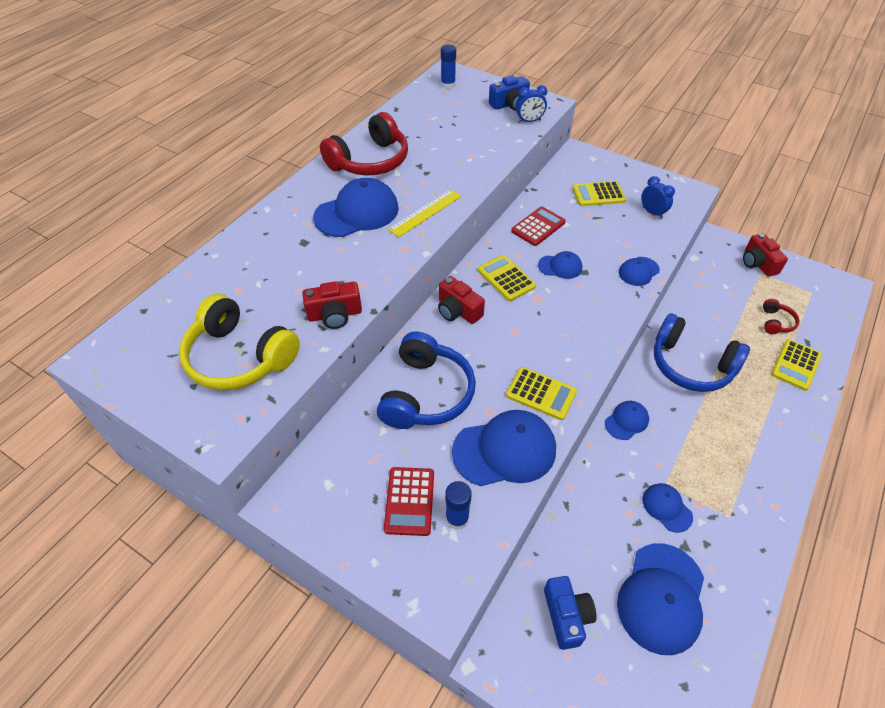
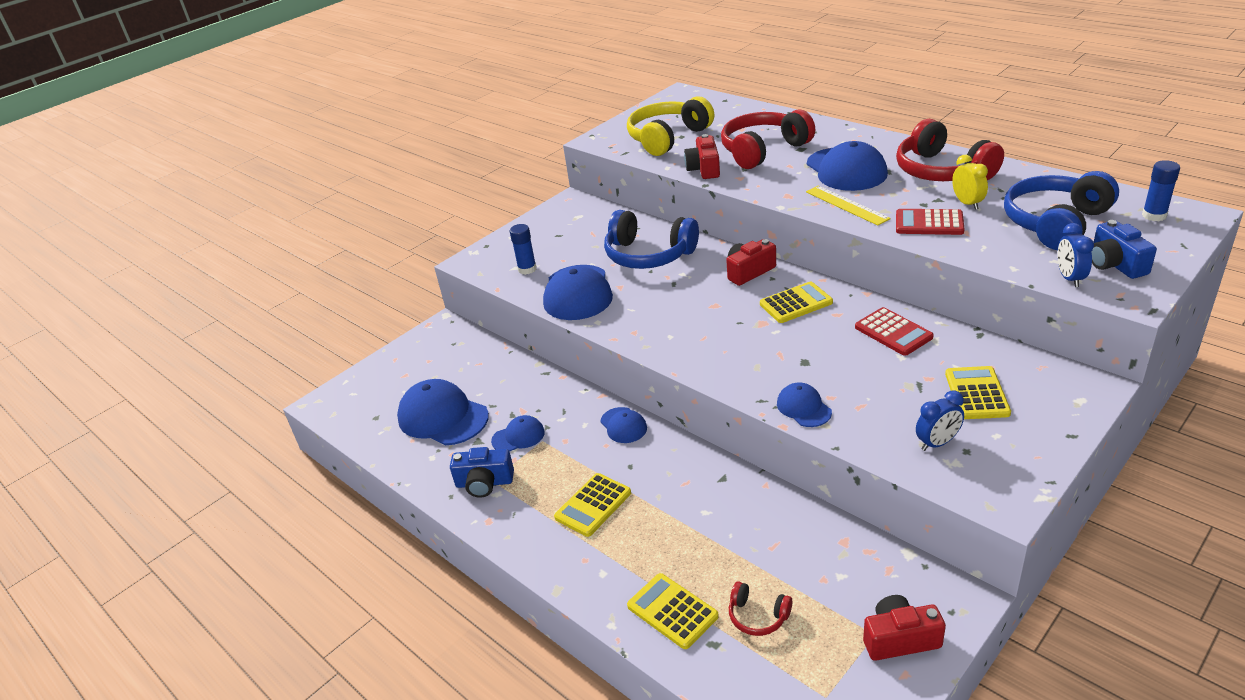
camera: 105 degrees right, 15 degrees down
red calculator [384,467,434,536] -> red calculator moved to [896,209,964,235]
yellow calculator [506,367,577,420] -> yellow calculator moved to [554,473,631,537]
blue cap [538,251,583,279] -> none
blue camera [544,576,597,650] -> blue camera moved to [450,447,514,498]
blue headphones [654,314,750,392] -> blue headphones moved to [1004,171,1119,250]
none -> red headphones [721,109,815,169]
none -> yellow clock [952,155,988,210]

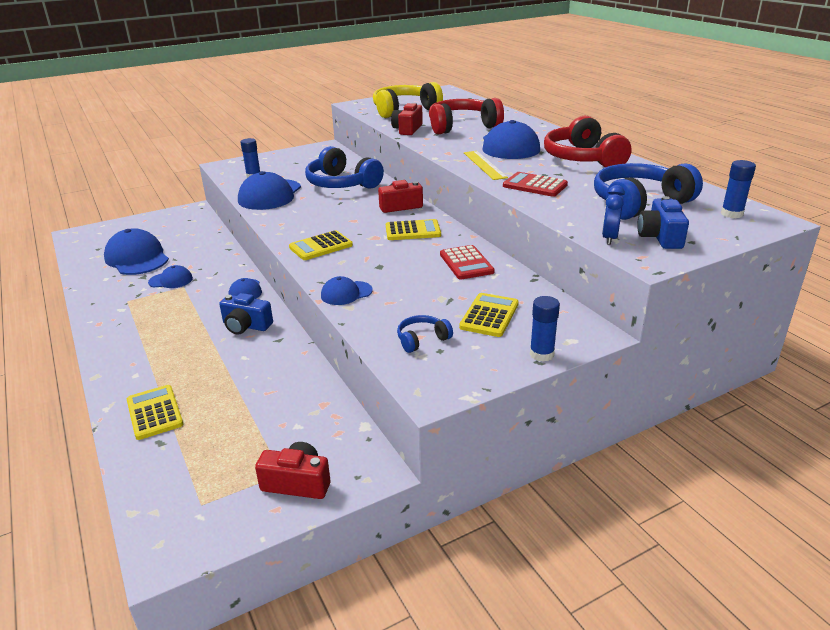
camera: 15 degrees right, 5 degrees down
blue camera [450,447,514,498] -> blue camera moved to [219,293,273,335]
yellow calculator [554,473,631,537] -> yellow calculator moved to [289,230,353,260]
red headphones [729,581,792,636] -> none
blue cap [777,383,832,427] -> blue cap turned 105 degrees counterclockwise [321,276,373,305]
blue clock [916,391,964,451] -> blue headphones [397,315,453,353]
yellow clock [952,155,988,210] -> none
none -> blue glue stick [530,296,560,362]

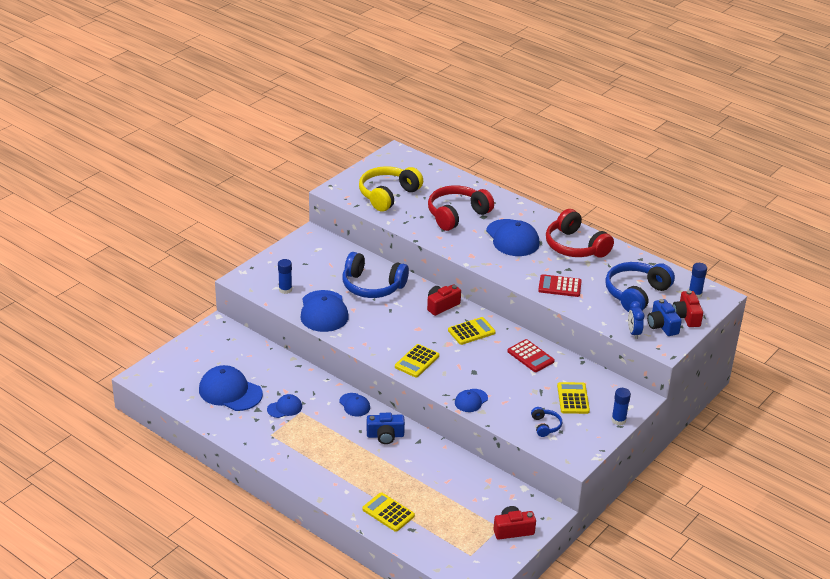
camera: 25 degrees left, 5 degrees up
red camera [391,103,423,135] -> red camera moved to [673,290,703,327]
blue headphones [397,315,453,353] -> blue headphones turned 135 degrees clockwise [531,407,562,437]
yellow ruler [464,151,508,180] -> none

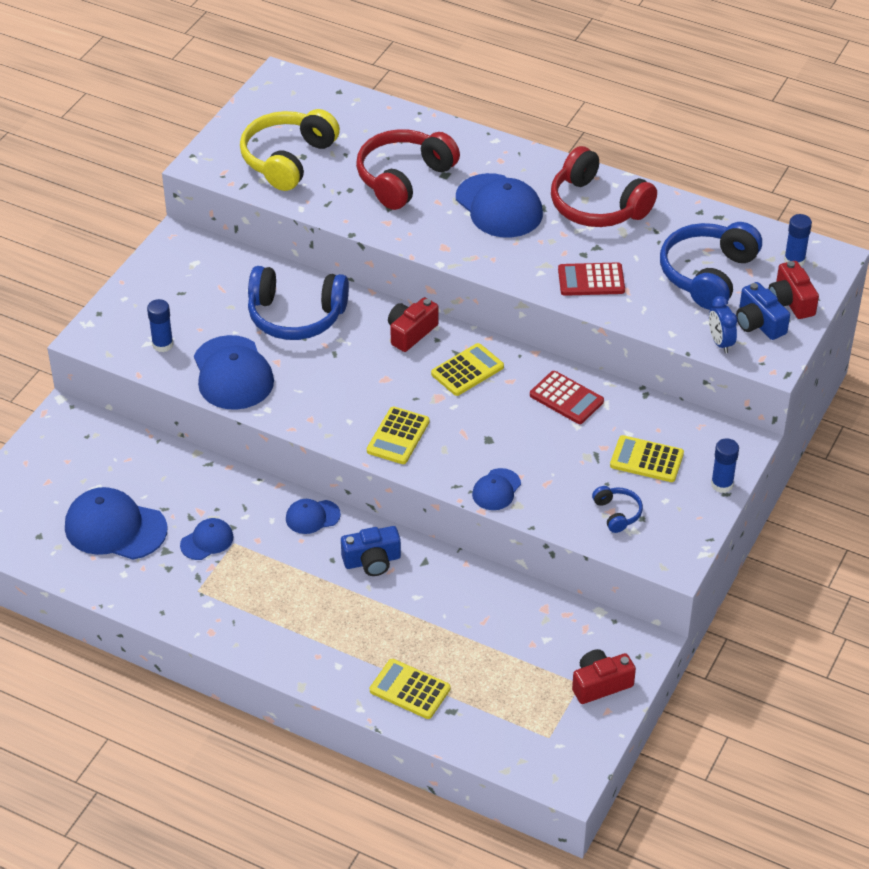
camera: 10 degrees left, 10 degrees up
blue cap [339,393,370,417] -> blue cap turned 120 degrees clockwise [286,499,341,534]
yellow calculator [557,382,590,414] -> yellow calculator turned 60 degrees counterclockwise [610,435,684,482]

